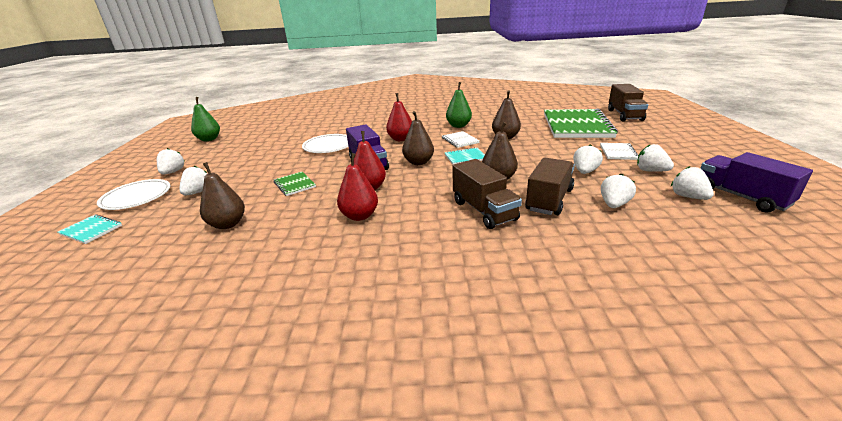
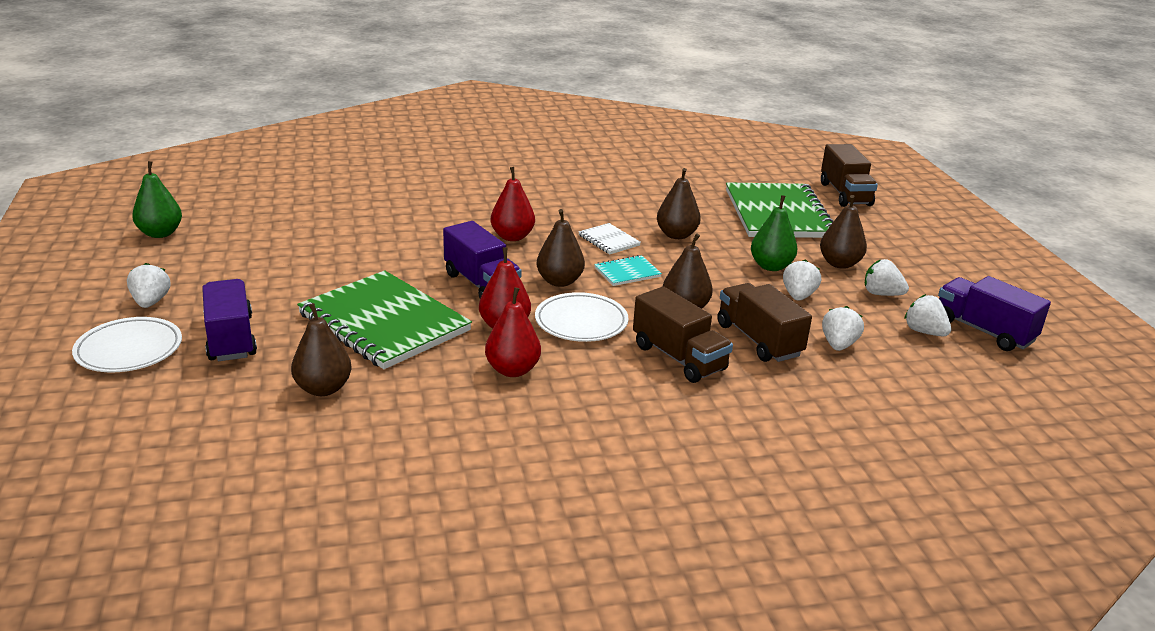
camera: 15 degrees left, 0 degrees up
turquoise notebook [58,214,122,244] -> none
white strawberry [180,166,207,195] -> purple truck [202,279,257,361]
green notebook [274,172,316,196] -> green notebook [297,270,472,369], size x2.33
white plate [302,134,348,153] -> white plate moved to [535,292,629,342]
green pear [446,82,472,128] -> green pear moved to [751,195,798,271]
brown truck [525,157,575,215] -> brown truck turned 45 degrees counterclockwise [717,283,812,362]
white notebook [600,143,639,160] -> brown pear [820,195,867,269]

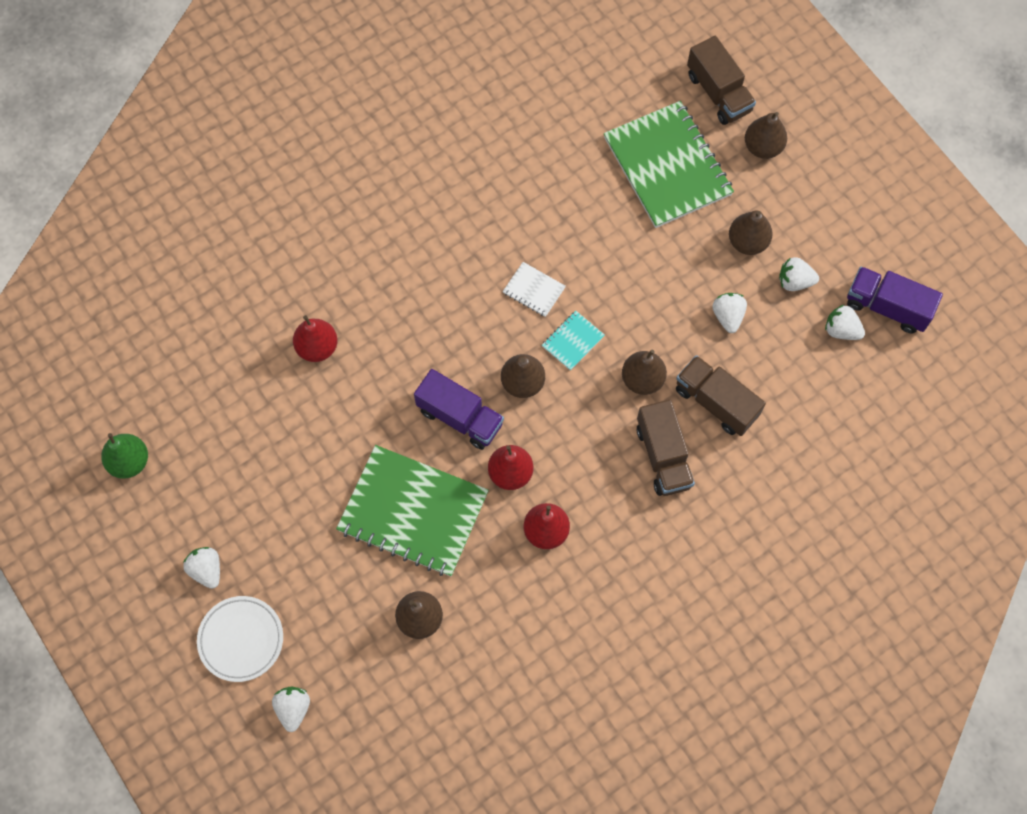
camera: 20 degrees left, 40 degrees up
purple truck [202,279,257,361] -> none
red pear [491,167,535,241] -> red pear moved to [293,315,338,362]
white plate [535,292,629,342] -> none
brown truck [633,286,733,383] -> brown truck turned 45 degrees clockwise [637,400,695,496]
brown pear [657,168,701,239] -> brown pear moved to [745,112,787,159]
green pear [751,195,798,271] -> none
white strawberry [822,306,864,351] -> white strawberry moved to [272,687,310,732]

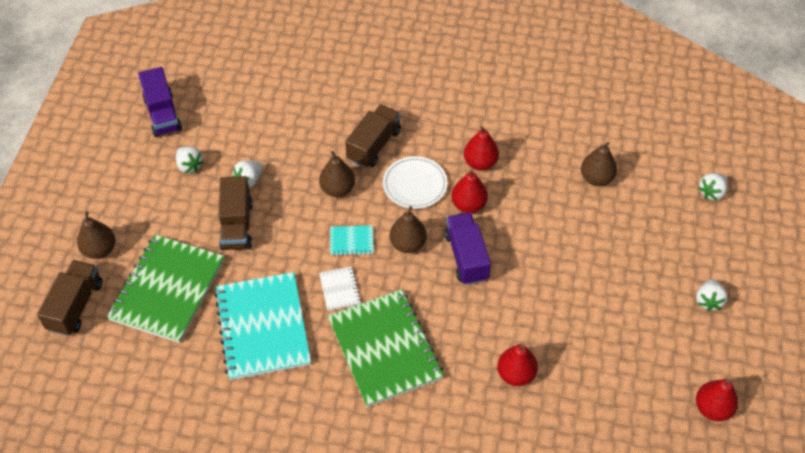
camera: 135 degrees left, 15 degrees down
green pear [101,433,148,478] -> red pear [696,379,738,421]
white plate [197,596,283,682] -> white plate moved to [383,156,448,209]
green notebook [336,445,489,577] -> green notebook moved to [328,289,444,407]
brown truck [676,355,766,436] -> brown truck moved to [219,176,253,250]
brown pear [729,210,773,255] -> none
white strawberry [825,305,865,340] -> none
none -> turquoise notebook [214,272,311,380]

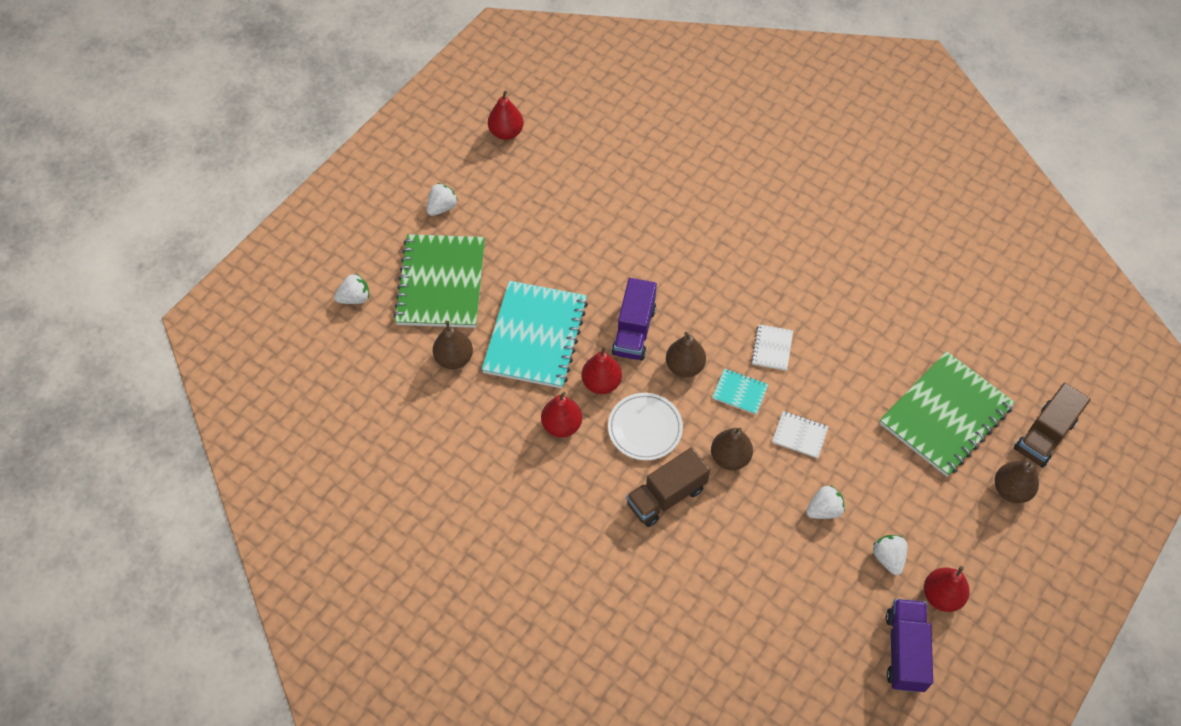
camera: 155 degrees left, 5 degrees up
turquoise notebook [214,272,311,380] -> turquoise notebook moved to [482,281,588,389]
brown truck [219,176,253,250] -> none
green notebook [328,289,444,407] -> green notebook moved to [393,234,485,328]
red pear [497,344,538,386] -> red pear moved to [924,566,970,612]
none -> white notebook [772,411,829,458]

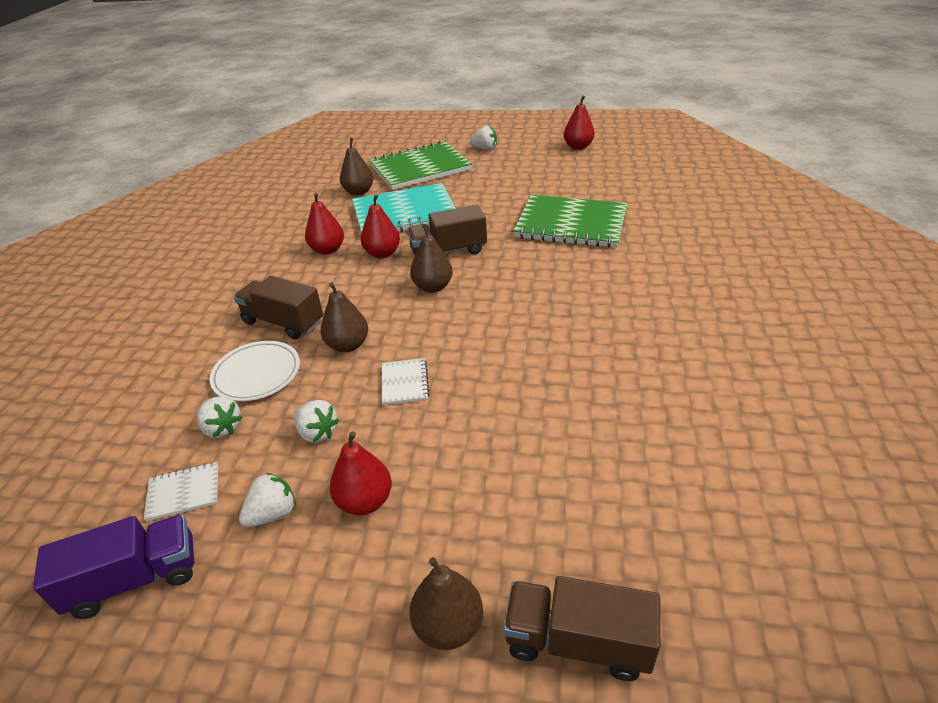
camera: 65 degrees right, 20 degrees down
white strawberry [334,274,369,304] -> white strawberry moved to [197,396,242,438]
white plate [608,393,683,460] -> white plate moved to [209,341,300,401]
purple truck [611,278,657,361] -> brown truck [407,205,487,256]
turquoise notebook [712,368,768,414] -> none
white notebook [751,324,793,371] -> white notebook moved to [144,462,218,521]
green notebook [879,351,1015,477] -> green notebook moved to [513,195,628,248]
red pear [924,566,970,612] -> red pear moved to [329,431,392,515]

